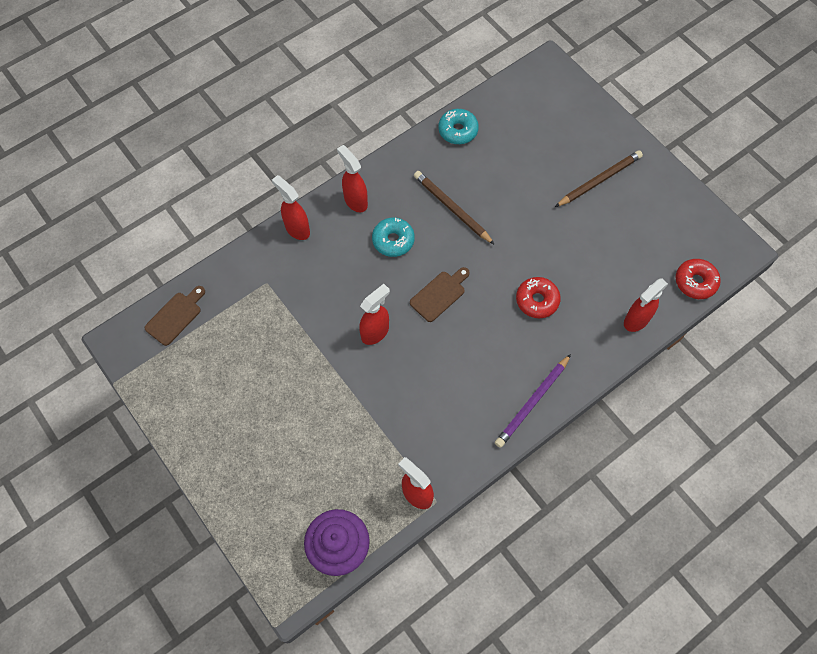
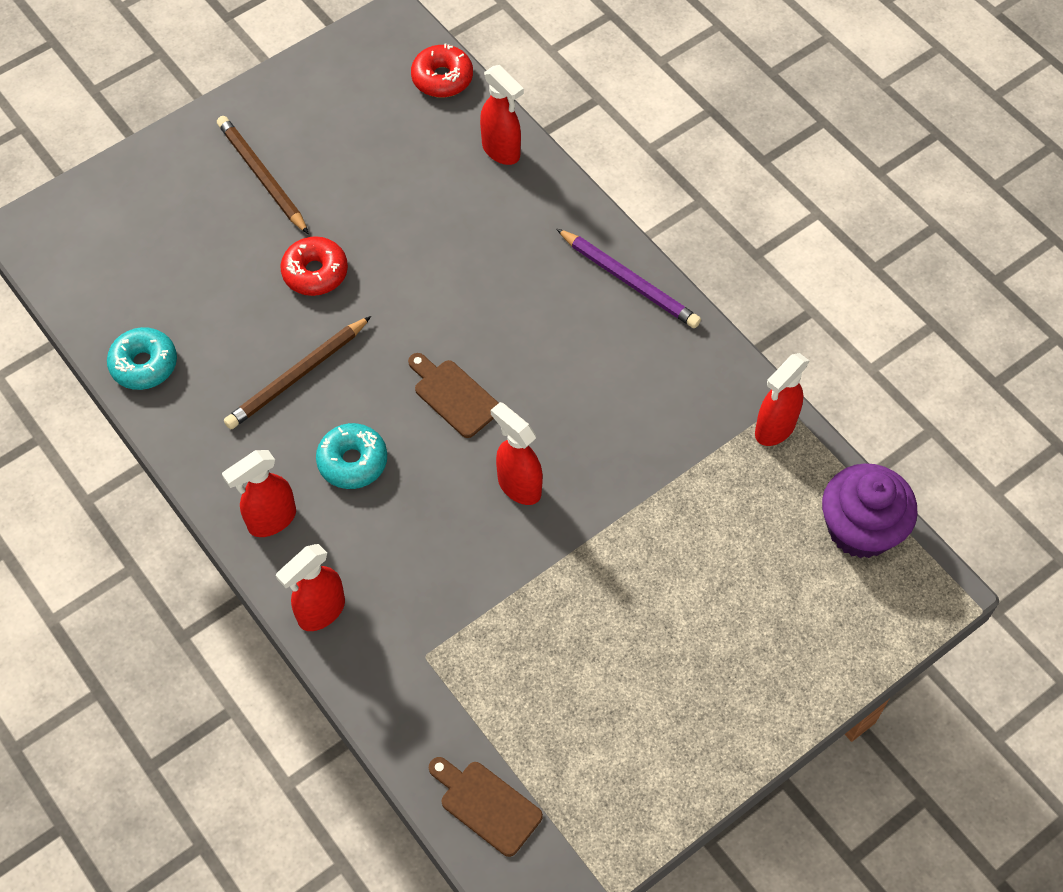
camera: 90 degrees left, 5 degrees down
red donut [516,277,561,318] -> red donut moved to [280,236,348,296]

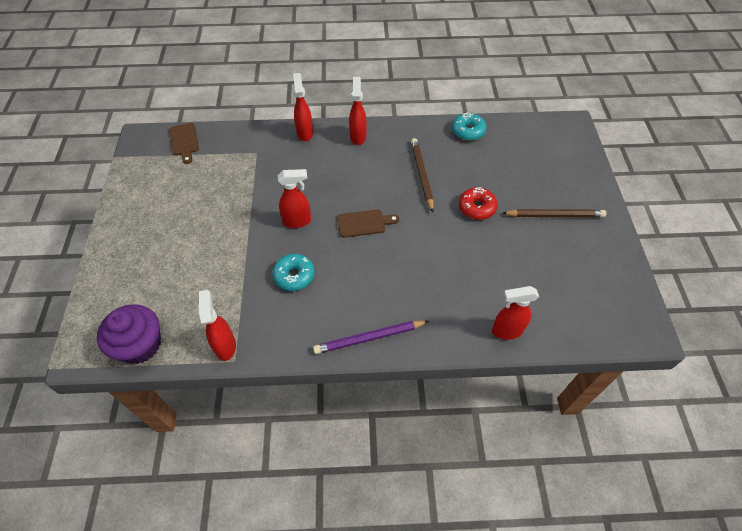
camera: 125 degrees right, 5 degrees down
turquoise donut [316,423,387,489] -> turquoise donut moved to [272,254,314,291]
red donut [411,44,473,98] -> none
brown cutting board [429,757,543,857] -> brown cutting board turned 90 degrees clockwise [169,123,199,164]

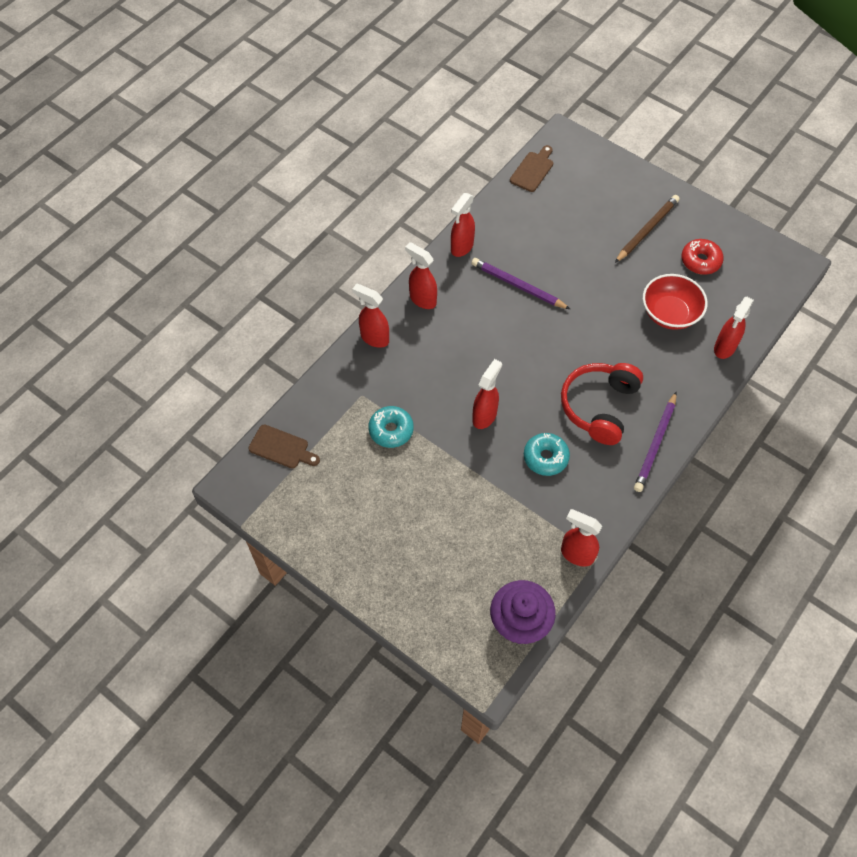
camera: 50 degrees left, 5 degrees up
brown cutting board [337,210,399,238] -> brown cutting board moved to [510,145,553,192]
brown pencil [411,138,434,212] -> purple pencil [471,258,570,309]
turquoise donut [452,112,486,141] -> turquoise donut moved to [368,406,414,448]
red donut [459,187,498,220] -> red donut moved to [681,239,724,275]
none -> red spray bottle [451,193,475,257]
none -> red headphones [561,363,643,445]
none -> red bowl [643,274,708,330]

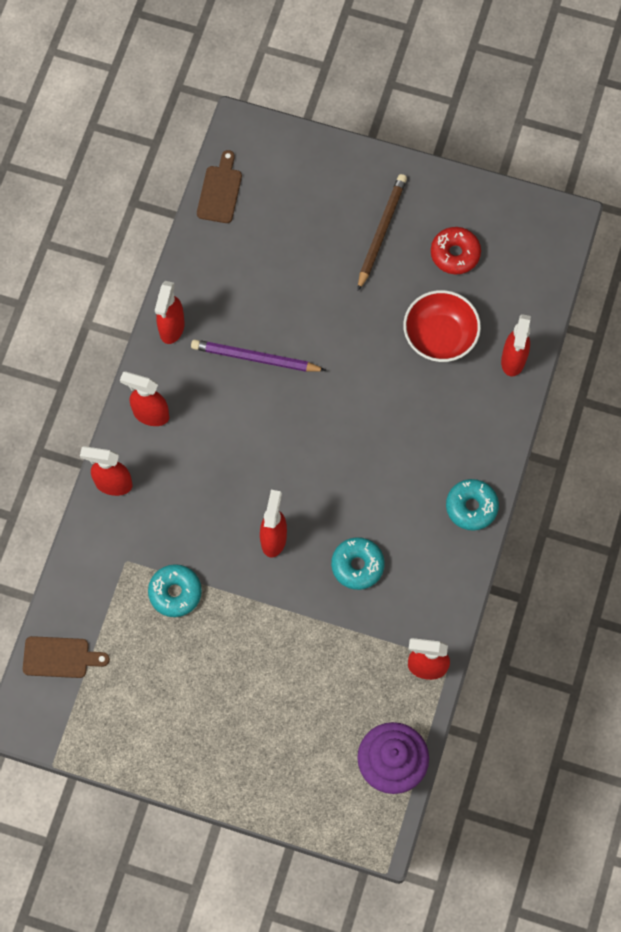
camera: 20 degrees left, 10 degrees up
red headphones [561,363,643,445] -> none
purple pencil [634,391,677,492] -> turquoise donut [446,479,499,531]

